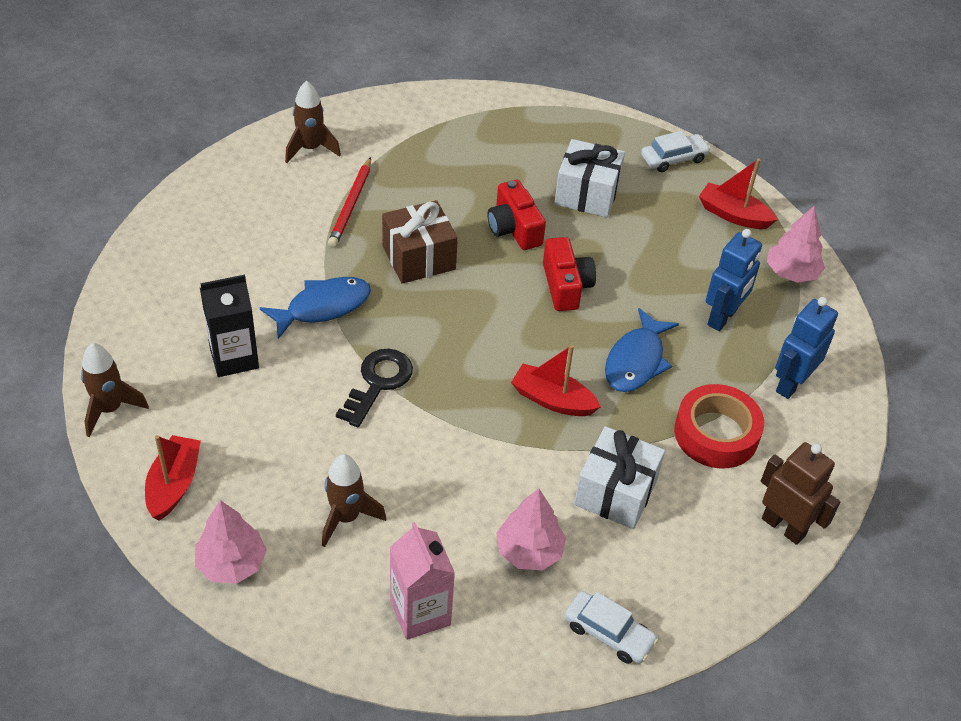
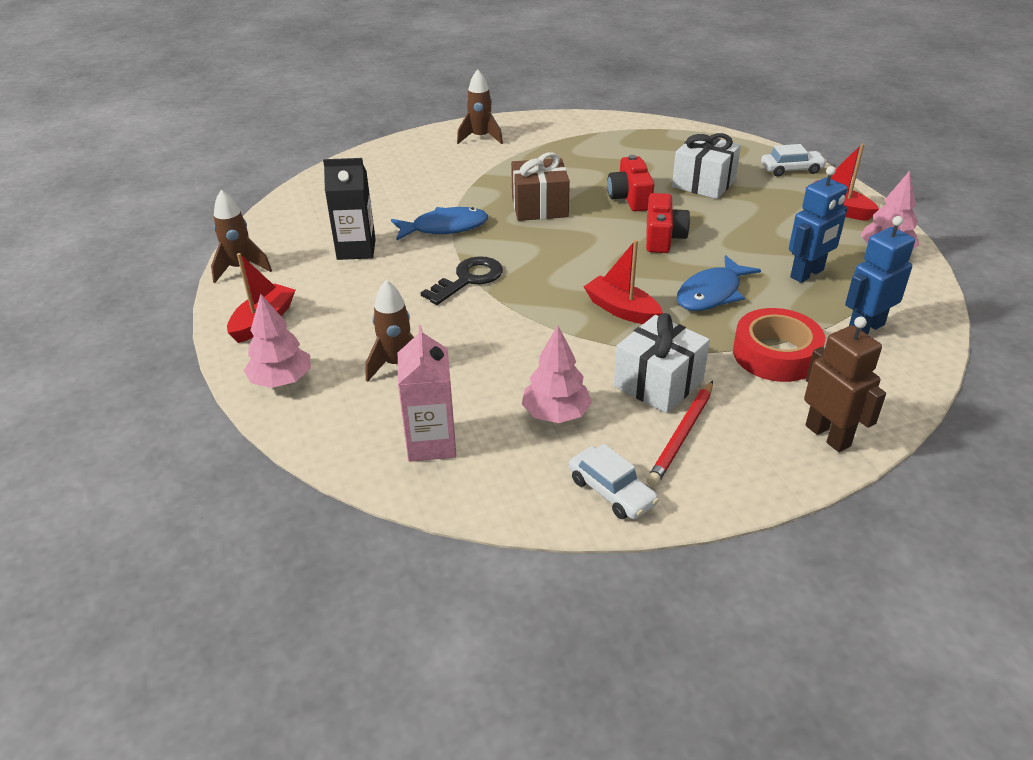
camera: 20 degrees right, 10 degrees down
red pencil [328,157,371,248] -> red pencil moved to [647,381,713,487]

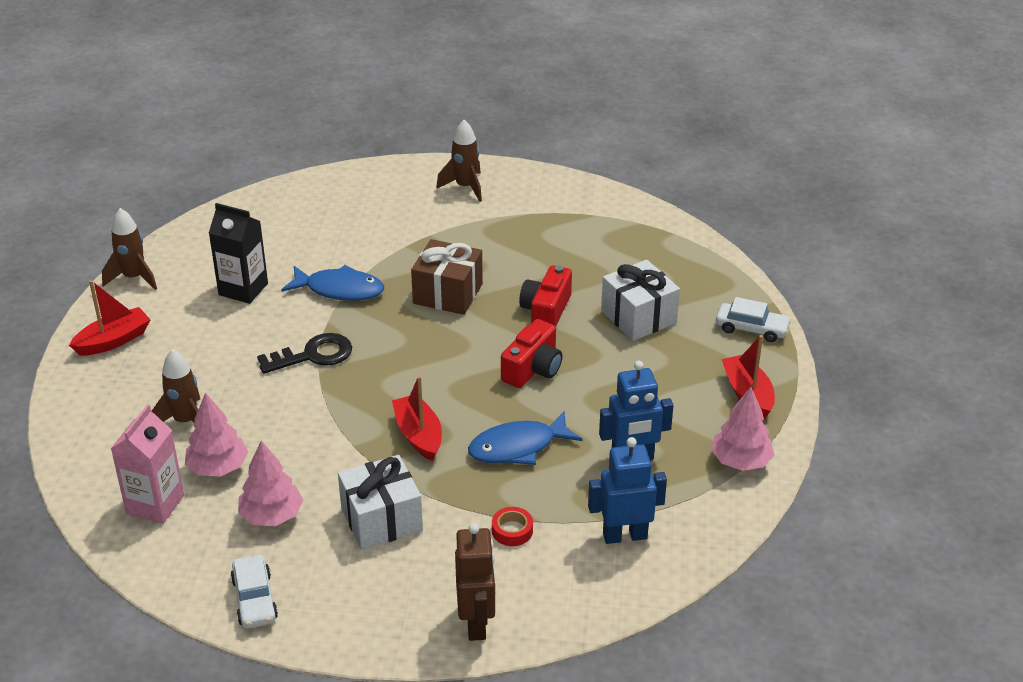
camera: 25 degrees right, 0 degrees up
pink tree [244,294,311,388] -> pink tree moved to [185,392,248,476]
red pencil [647,381,713,487] -> none
red tape [733,308,825,382] -> red tape [492,507,533,546], size x0.48

